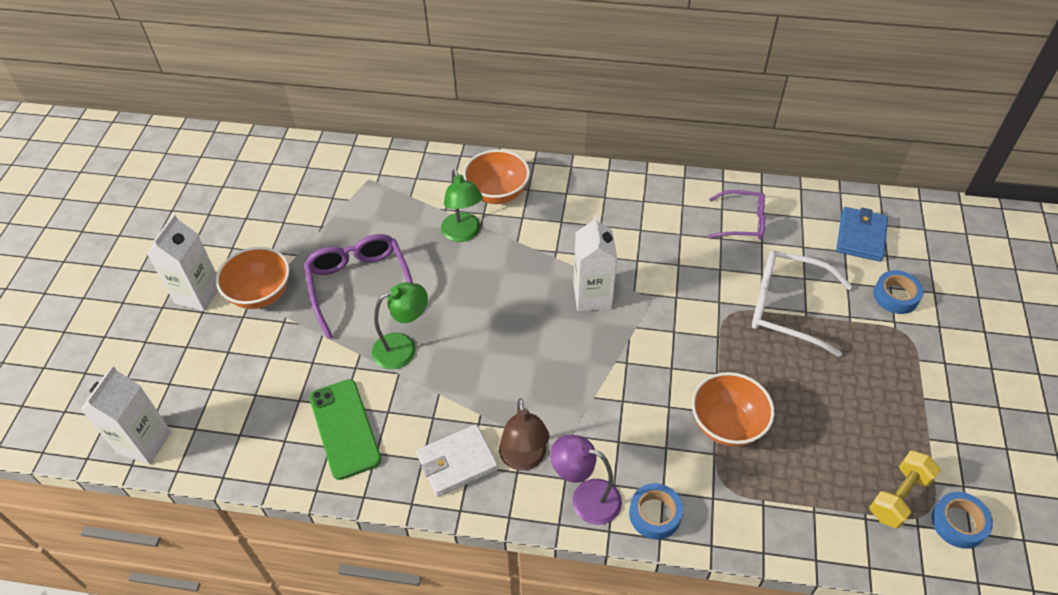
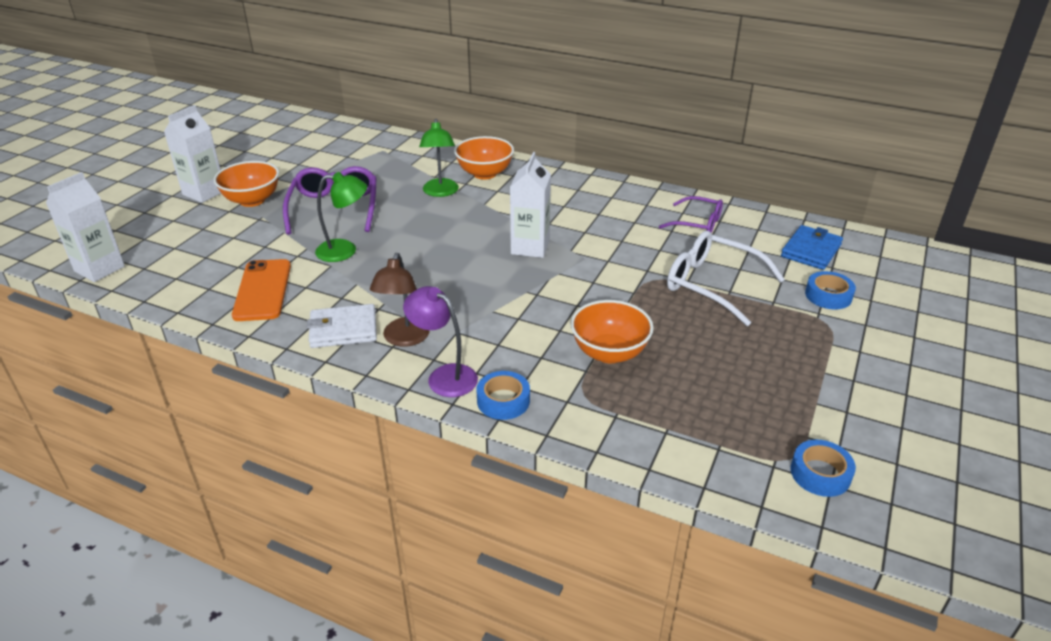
camera: 15 degrees right, 15 degrees down
green phone [309,379,382,480] -> orange phone [232,259,291,321]
yellow dumbbell [869,451,940,528] -> none

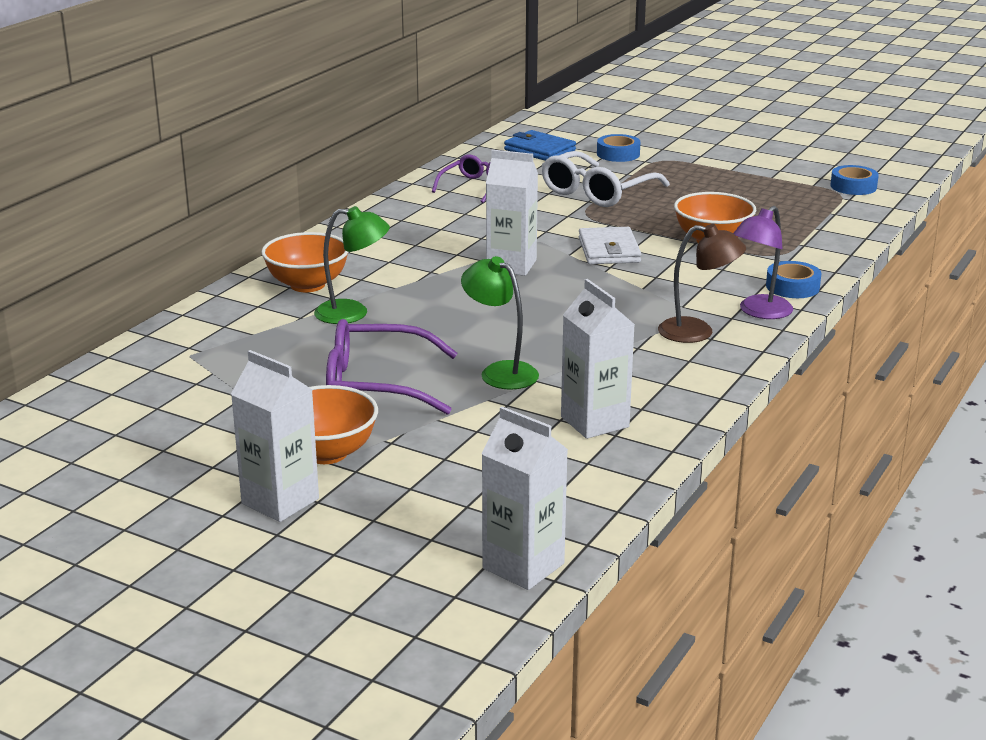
camera: 85 degrees left, 10 degrees down
orange phone [232,259,291,321] -> white carton [561,279,635,439]
white wallet [307,304,377,348] -> white wallet moved to [579,227,641,264]
green lamp [315,172,367,262] -> green lamp turned 45 degrees counterclockwise [461,256,539,390]

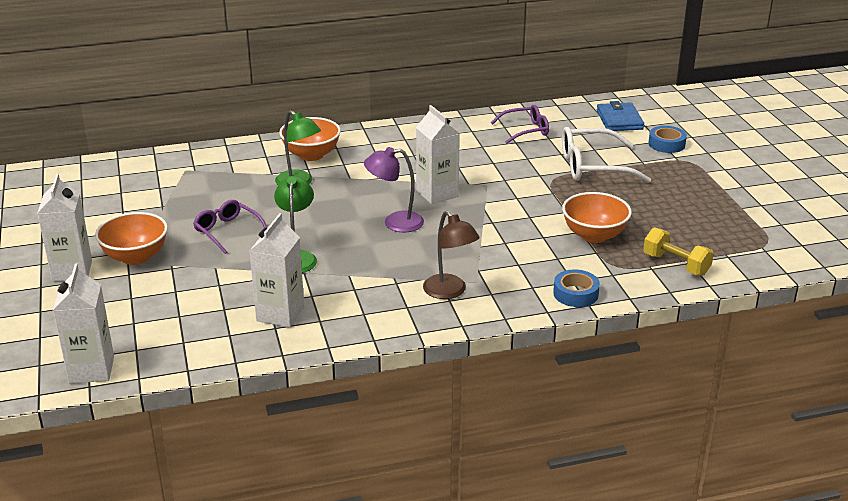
camera: 45 degrees right, 5 degrees up
purple glasses [326,319,458,415] -> purple glasses [193,200,267,254], size x0.64
white wallet [579,227,641,264] -> none
purple lamp [733,206,793,319] -> purple lamp moved to [364,147,424,232]
blue tape [831,165,879,195] -> none
none -> yellow dumbbell [643,227,714,276]

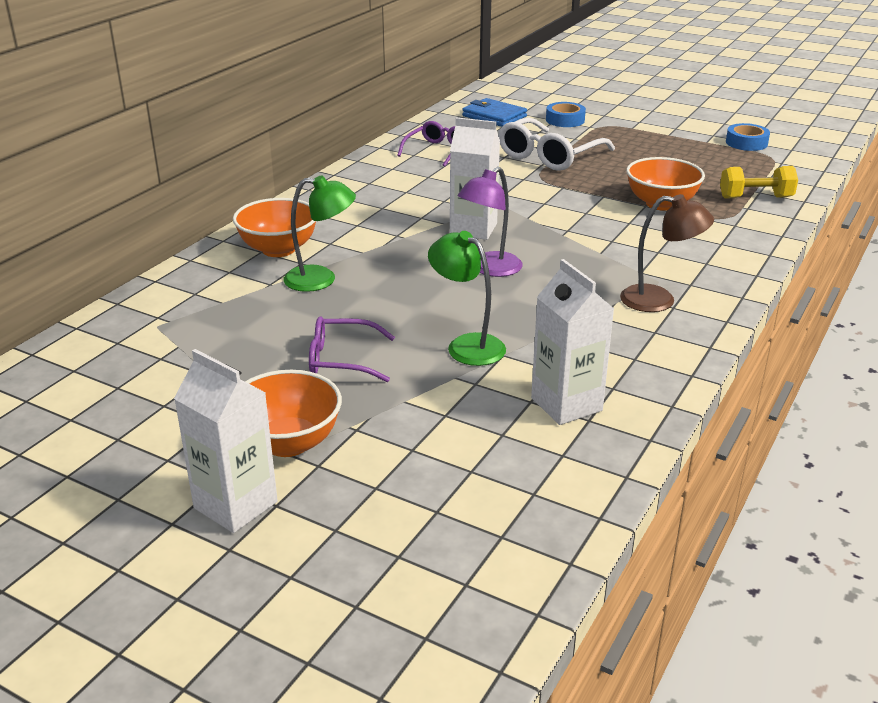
camera: 45 degrees left, 0 degrees up
white carton [53,264,114,383] -> none
blue tape [553,269,600,307] -> blue tape moved to [726,123,770,151]

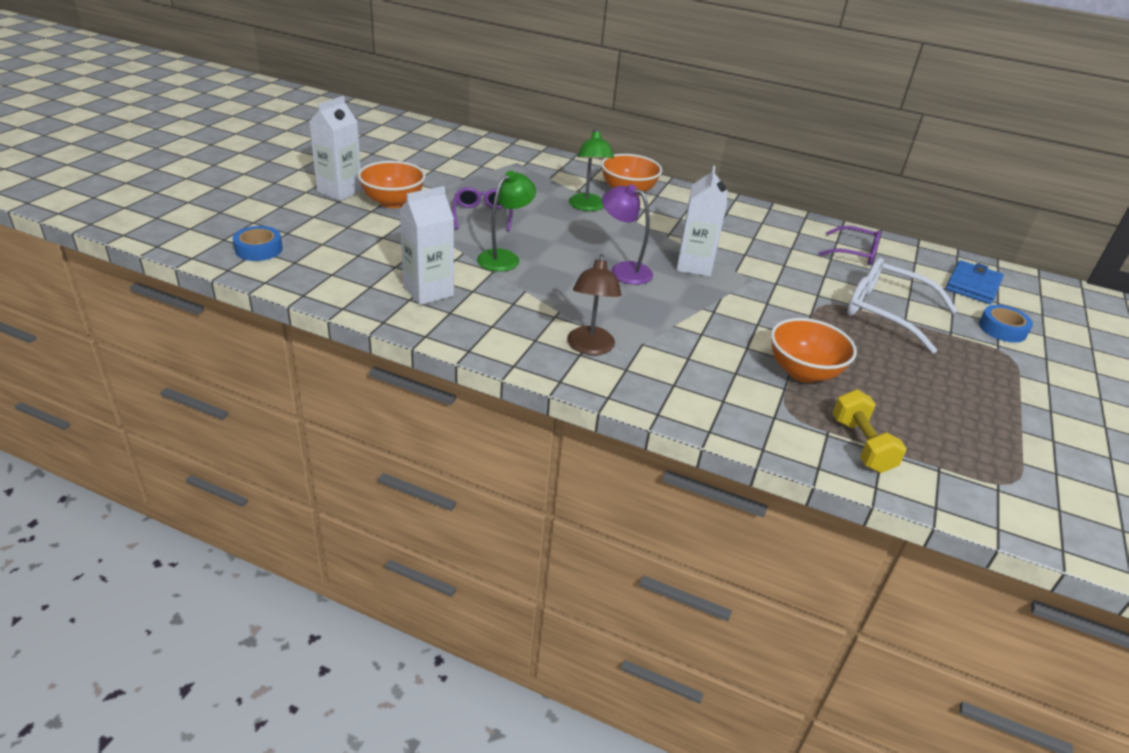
camera: 80 degrees right, 5 degrees up
blue tape [726,123,770,151] -> blue tape moved to [233,226,283,261]

